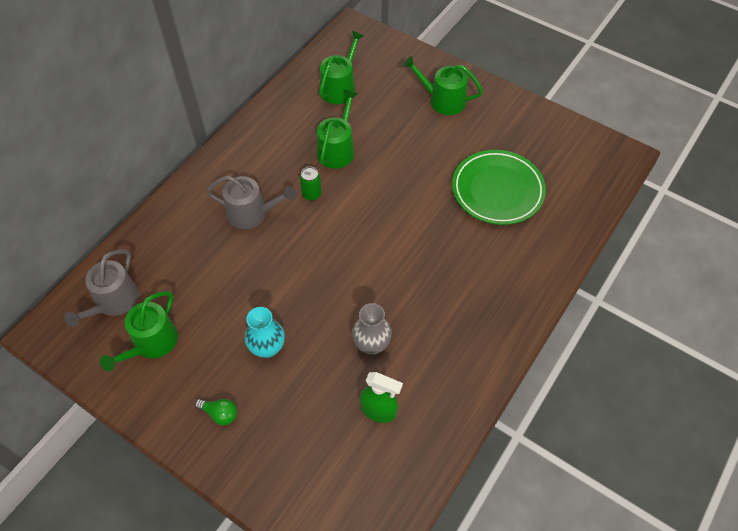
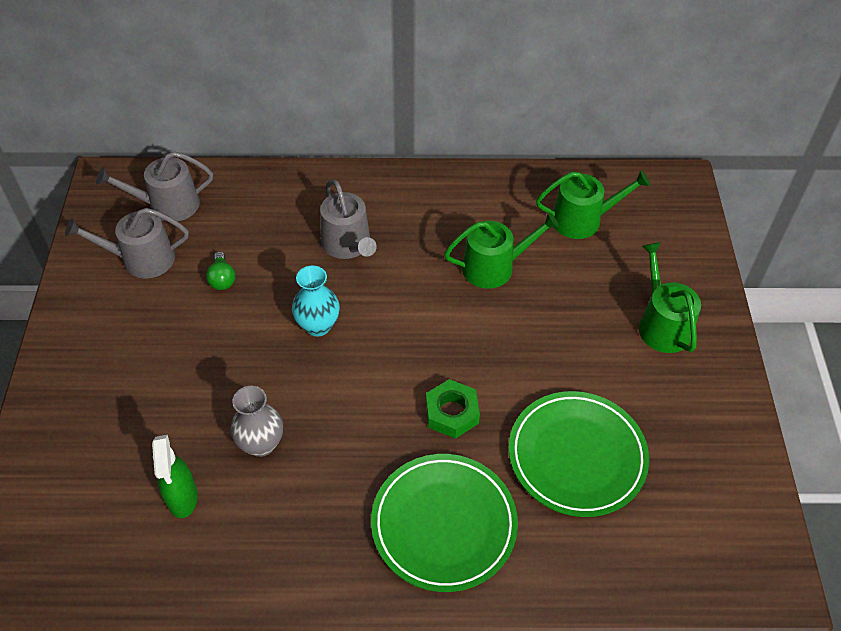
camera: 55 degrees right, 5 degrees down
green watering can [100,291,178,372] -> grey watering can [65,208,189,278]
green light bulb [195,399,237,425] -> green light bulb moved to [206,252,235,290]
turquoise vase [245,307,285,358] -> turquoise vase moved to [292,265,340,337]
green can [300,167,322,201] -> none
none -> green plate [371,454,518,592]
none -> green nut [426,379,480,439]

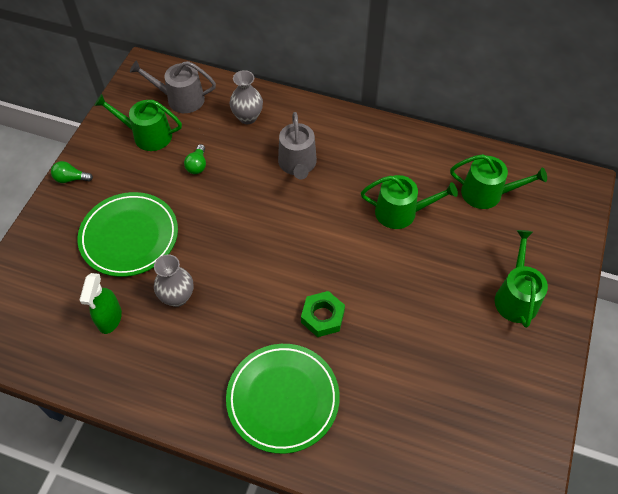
camera: 20 degrees right, 5 degrees up
grey watering can [65,208,189,278] -> green watering can [94,94,182,151]
turquoise vase [292,265,340,337] -> none
green plate [509,391,649,517] -> green plate moved to [78,192,178,277]
none -> green light bulb [51,161,93,183]
none -> grey vase [230,70,263,124]

